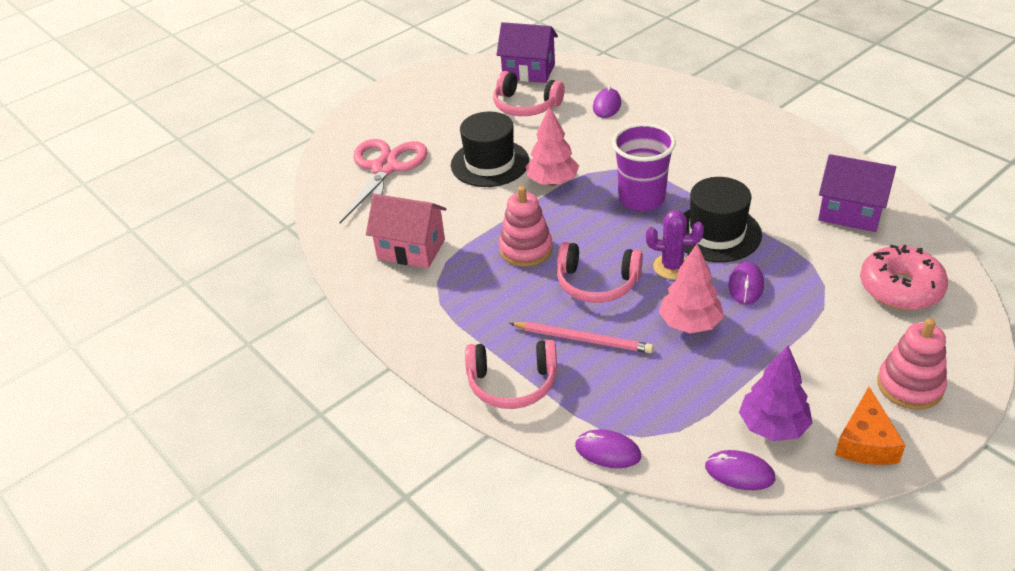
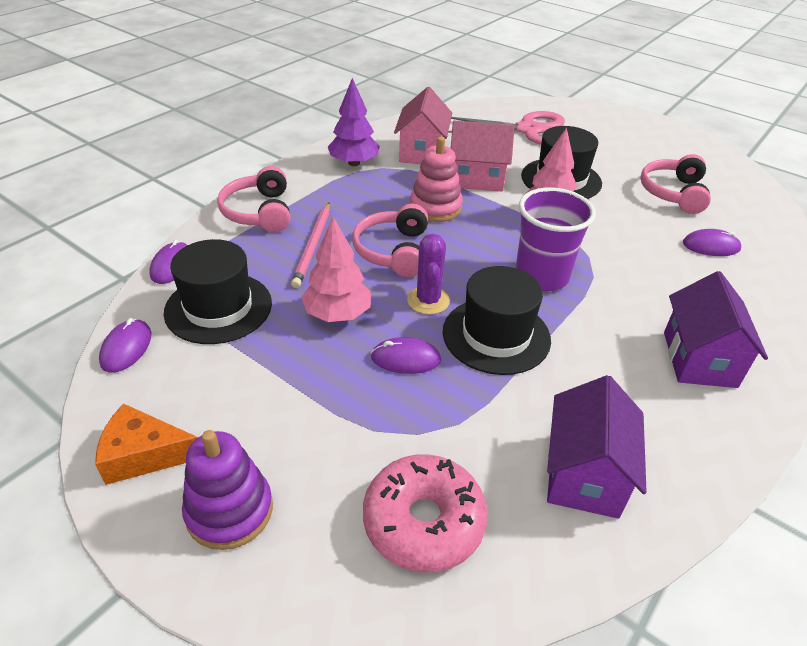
camera: 75 degrees right, 0 degrees up
purple house [496,22,558,83] -> purple house moved to [664,271,768,388]
purple tree [739,345,813,441] -> purple tree moved to [328,78,380,166]
pink stacking toy [877,318,947,410] -> purple stacking toy [182,430,273,550]
none -> black hat [164,239,272,344]
none -> pink house [451,121,515,191]

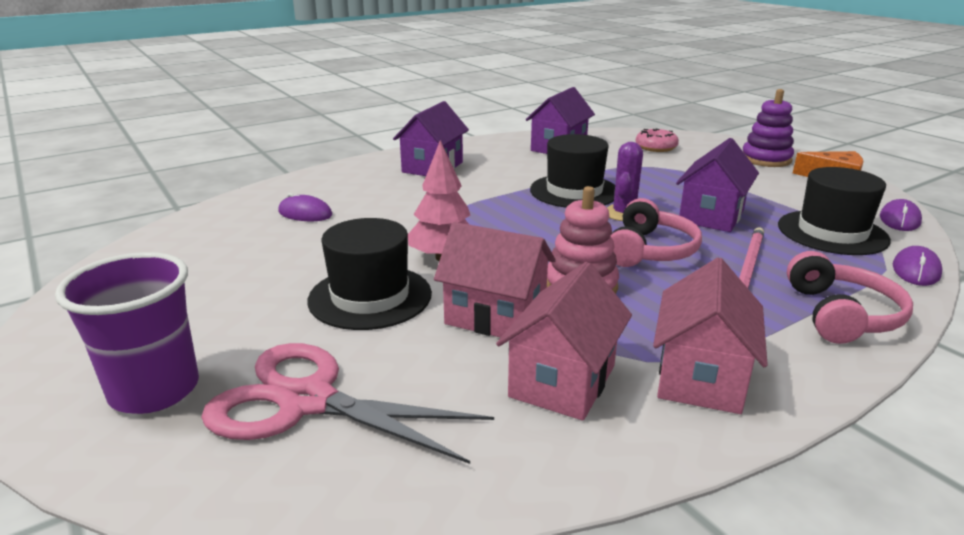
camera: 160 degrees left, 15 degrees down
pink tree [301,217,371,322] -> purple house [676,138,759,232]
purple tree [328,78,380,166] -> pink house [653,258,768,414]
pink donut [363,454,488,573] -> pink donut [635,129,679,152], size x0.65
purple mouse [371,337,441,374] -> none
purple cup [516,187,596,291] -> purple cup moved to [55,252,199,414]
pink headphones [640,154,711,214] -> none

